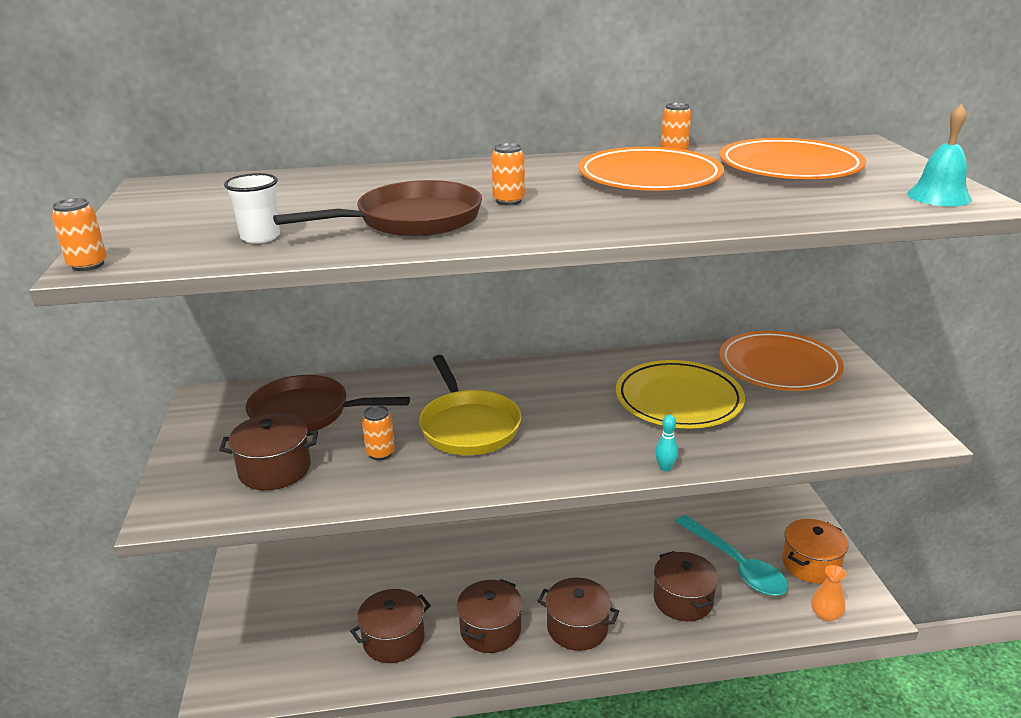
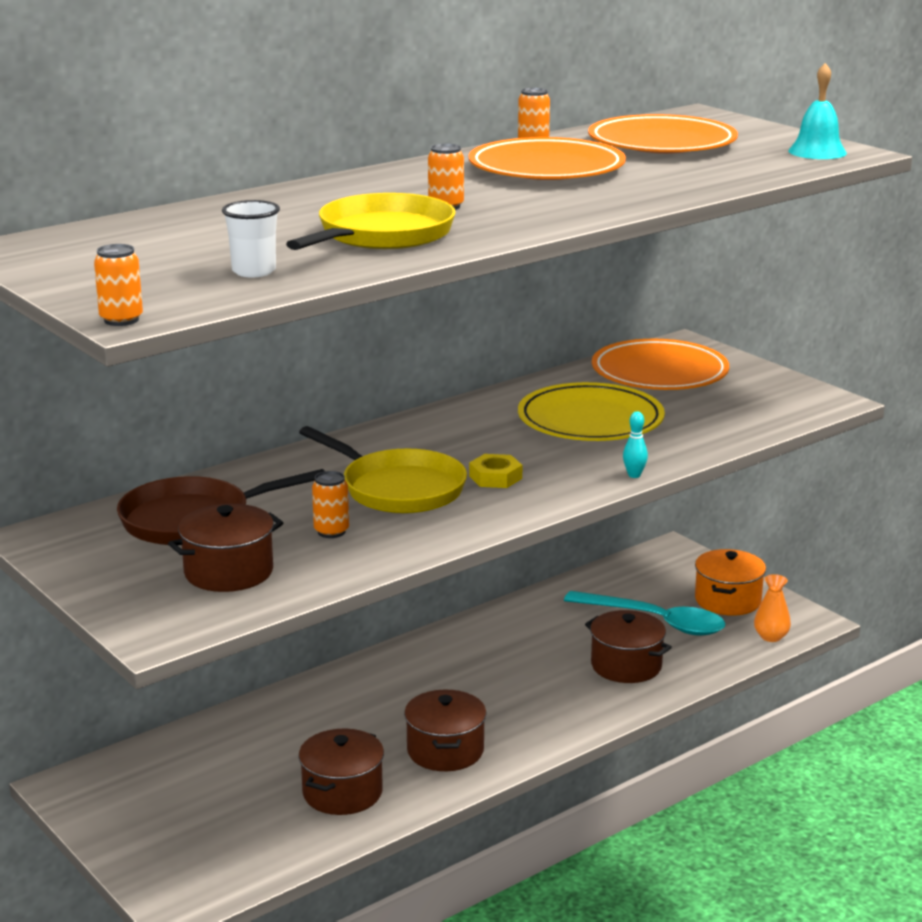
camera: 30 degrees left, 5 degrees down
brown pan [273,180,482,237] -> yellow pan [286,193,456,250]
brown pot [538,577,619,651] -> none
none -> yellow nut [469,454,522,488]

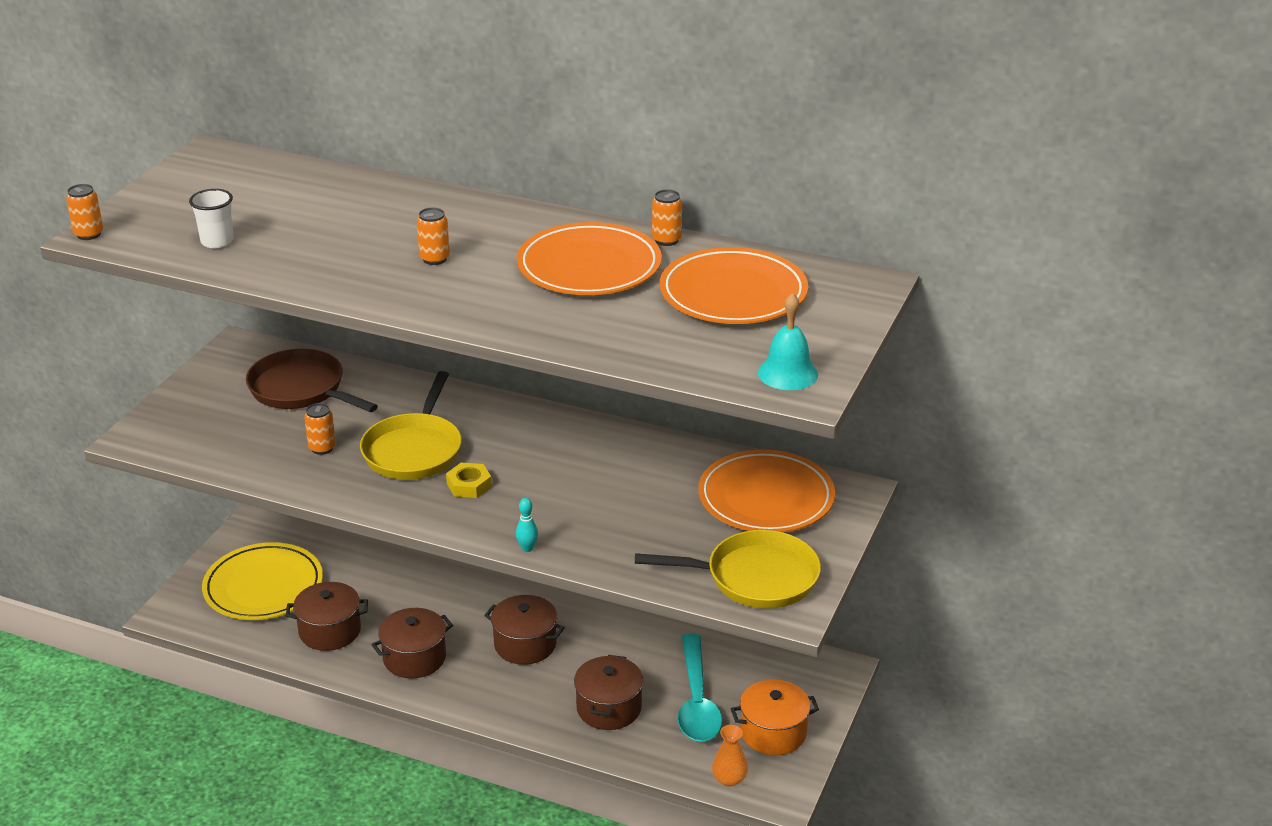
camera: 60 degrees right, 10 degrees up
brown pot [168,504,283,592] -> brown pot moved to [484,595,565,665]
yellow pan [286,193,456,250] -> yellow pan moved to [635,530,821,609]
yellow plate [518,382,665,441] -> yellow plate moved to [202,542,323,620]

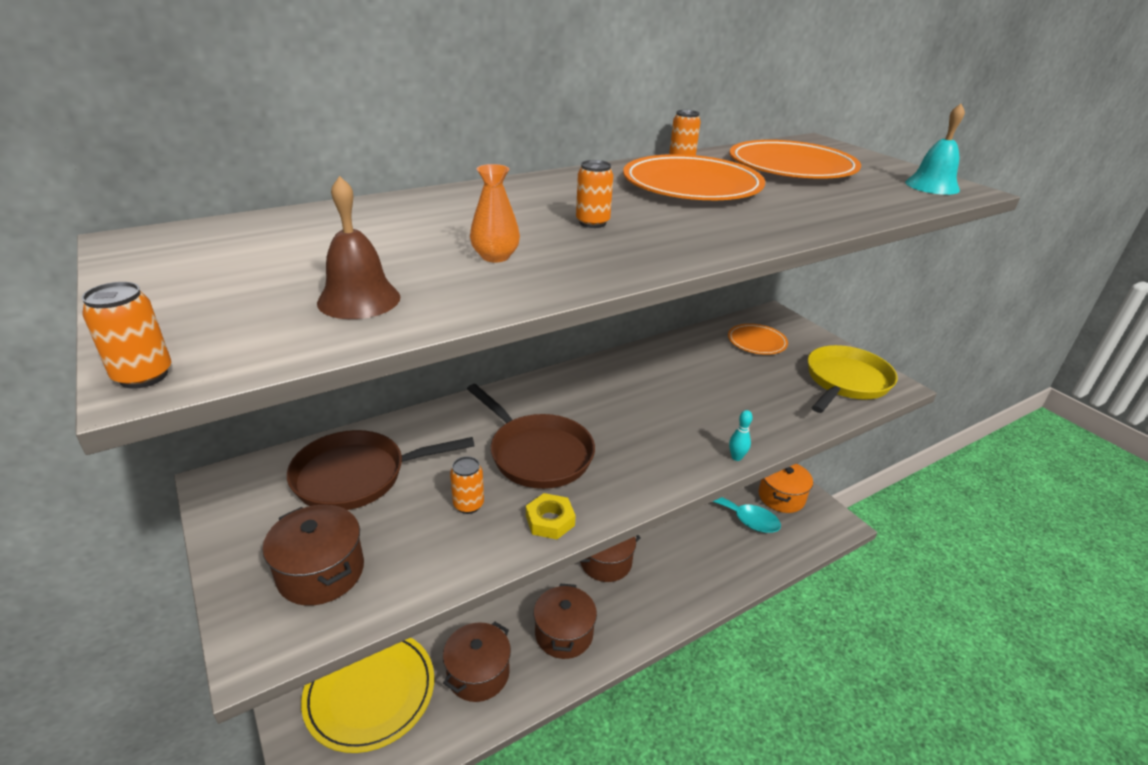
camera: 55 degrees left, 0 degrees up
white cup [189,189,234,248] -> brown bell [317,176,400,319]
yellow pan [360,371,462,480] -> brown pan [467,384,595,489]
yellow nut [446,463,492,498] -> yellow nut moved to [526,493,576,539]
brown pot [574,655,644,730] -> brown pot moved to [263,505,364,606]
orange plate [698,450,835,533] -> orange plate [728,324,788,355], size x0.57
orange vase [712,725,748,787] -> orange vase moved to [470,164,520,263]

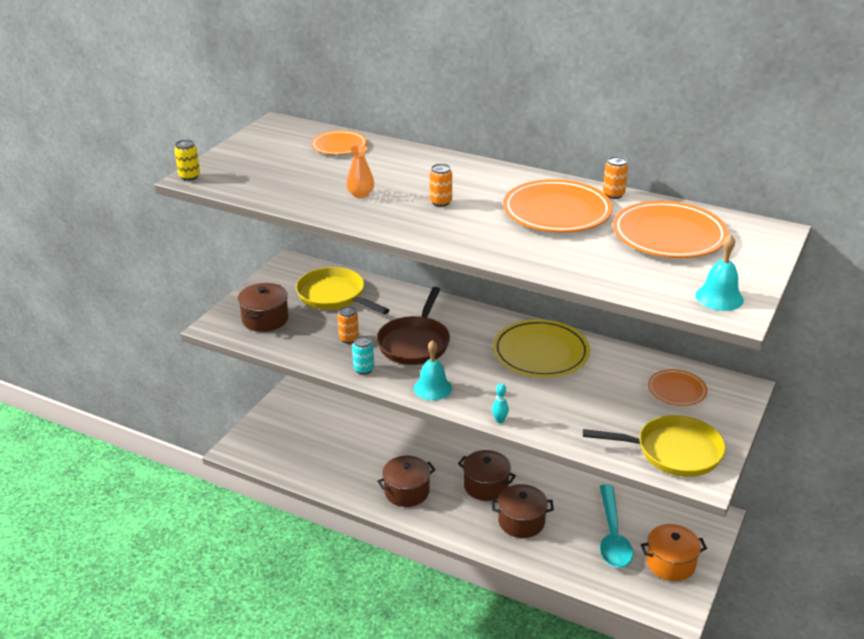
camera: 60 degrees right, 0 degrees up
orange can [82,282,171,389] -> yellow can [174,140,200,181]
brown pan [287,430,475,510] -> yellow pan [296,267,390,314]
yellow plate [301,638,434,753] -> yellow plate moved to [493,319,590,377]
brown bell [317,176,400,319] -> none
brown pot [443,622,511,702] -> brown pot moved to [492,484,554,538]
yellow nut [526,493,576,539] -> turquoise can [352,336,374,375]
none -> orange plate [311,131,367,155]
none -> turquoise bell [414,340,452,400]

